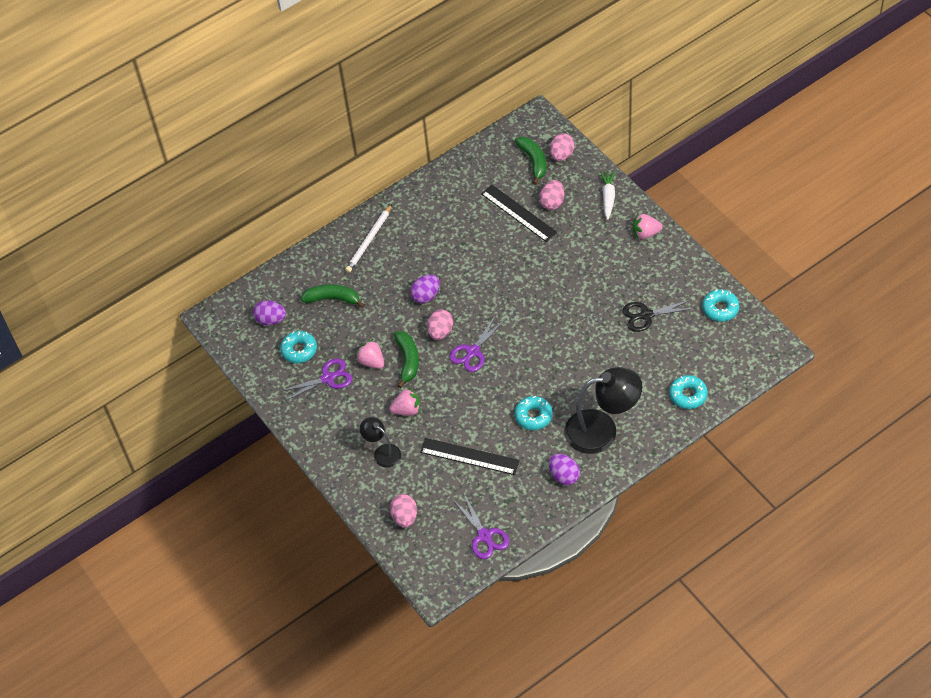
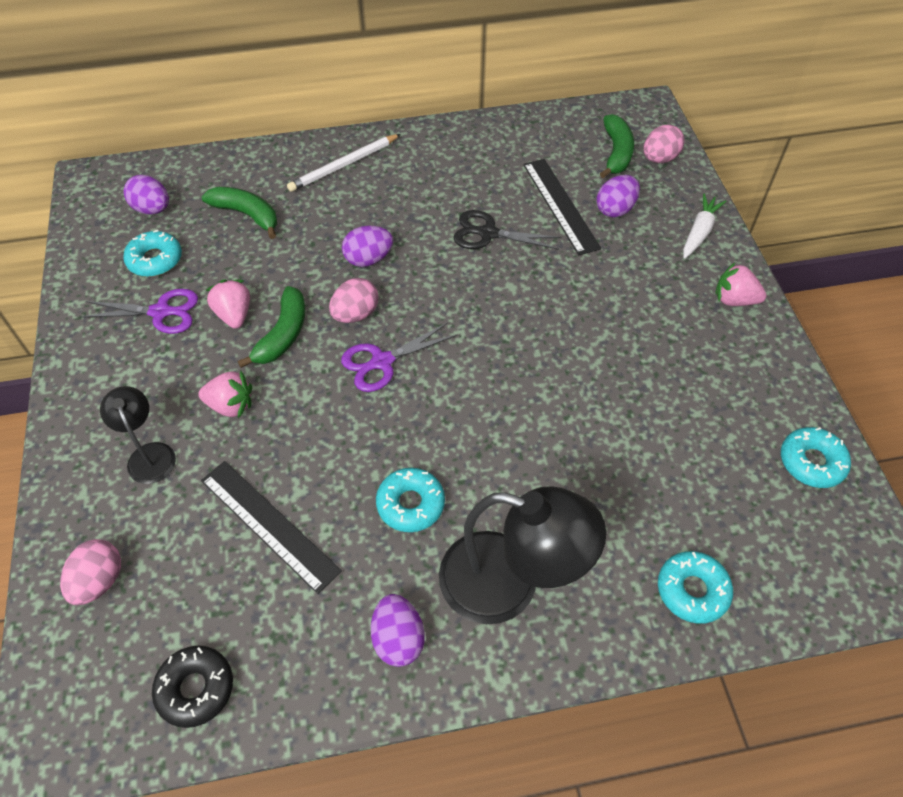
camera: 20 degrees right, 0 degrees up
purple scissors [453,494,509,559] -> black donut [152,646,233,728]
pink egg [539,180,565,210] -> purple egg [596,175,640,218]
black scissors [623,299,696,332] -> black scissors moved to [453,210,562,250]

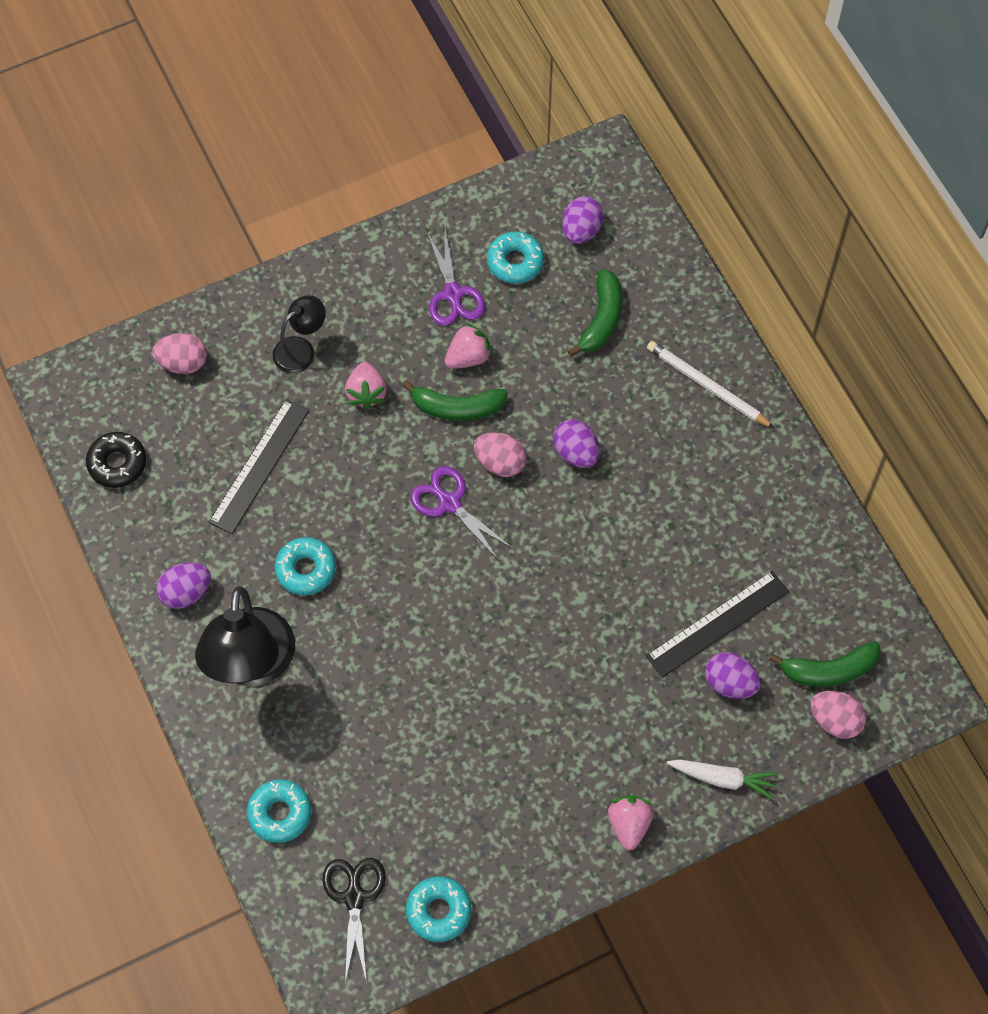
camera: 75 degrees right, 10 degrees up
black scissors [453,210,562,250] -> black scissors moved to [323,858,386,983]

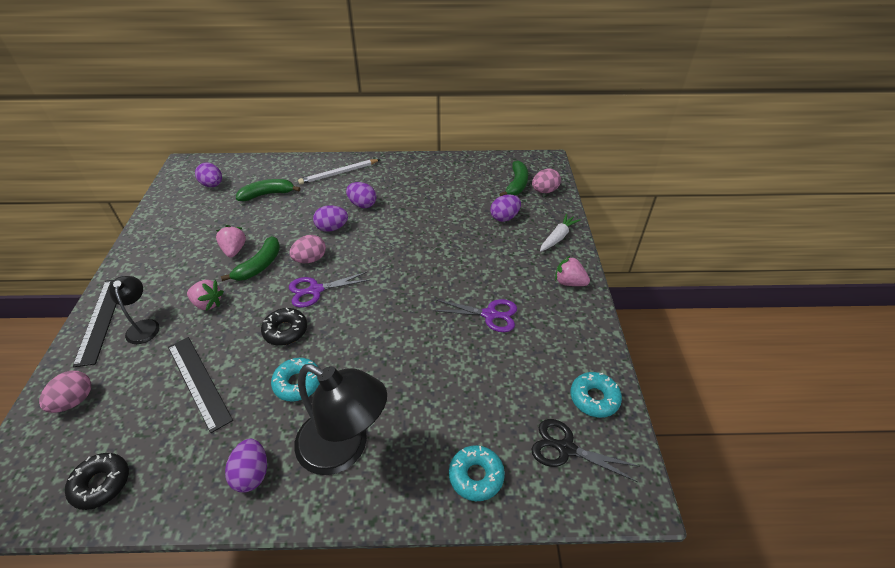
camera: 65 degrees left, 20 degrees down
purple scissors [427,229,485,326] -> purple scissors moved to [432,299,517,332]
turquoise donut [487,231,544,284] -> none
green banana [568,269,622,357] -> green banana turned 60 degrees counterclockwise [236,179,301,201]
black ruler [646,571,789,678] -> black ruler moved to [73,280,117,367]
none -> black donut [261,308,307,346]
none -> purple egg [346,182,376,208]

